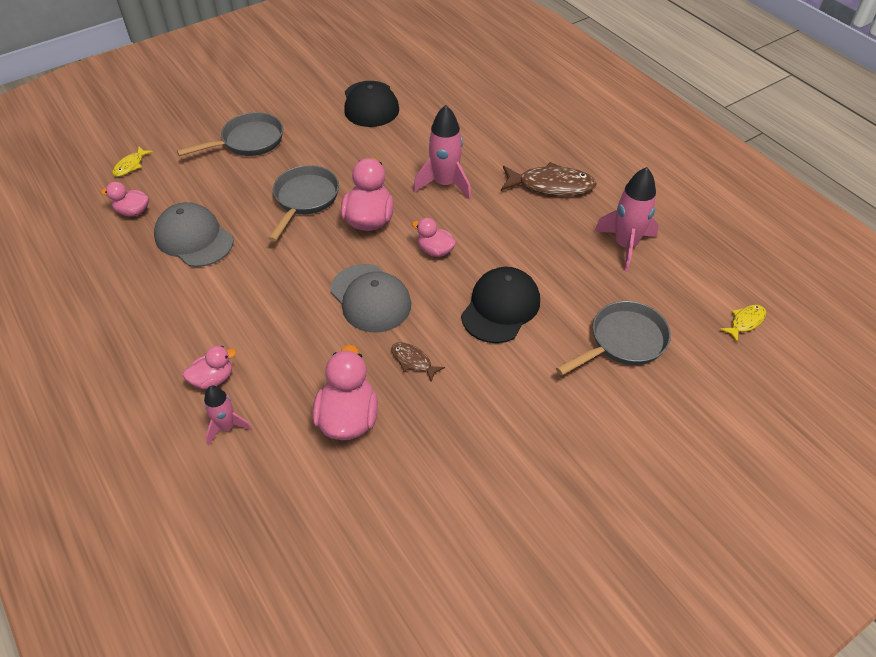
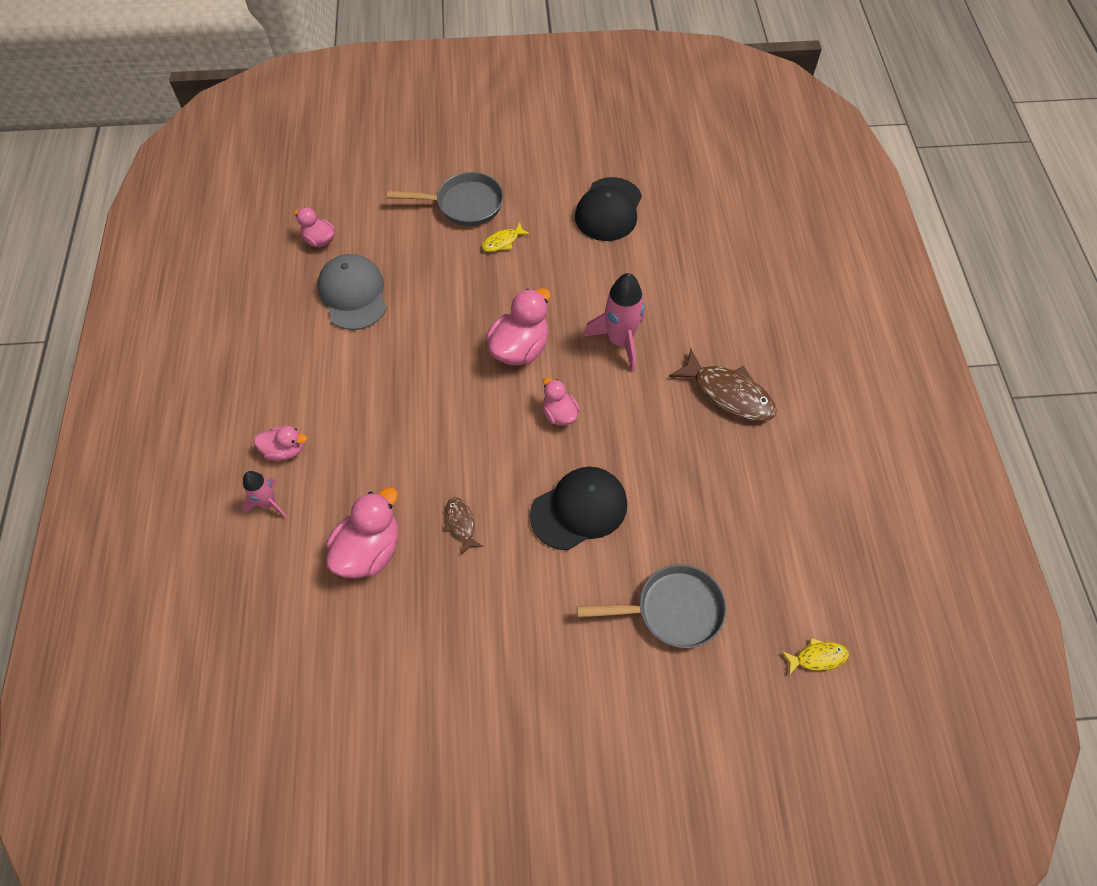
camera: 30 degrees right, 10 degrees up
yellow fish [112,147,153,177] -> yellow fish moved to [482,223,530,252]
grey pan [268,165,339,242] -> none
grey cap [330,264,411,332] -> none
pink rocket [594,167,659,272] -> none

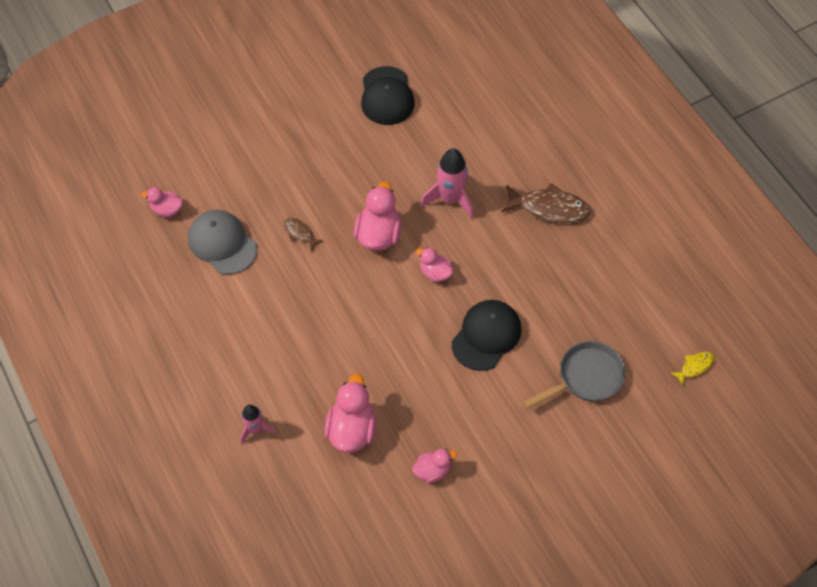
camera: 25 degrees left, 0 degrees up
pink duck [254,426,307,461] -> pink duck moved to [412,449,457,483]
grey pan [387,172,504,226] -> none
brown fish [444,497,483,554] -> brown fish moved to [284,218,323,251]
yellow fish [482,223,530,252] -> none

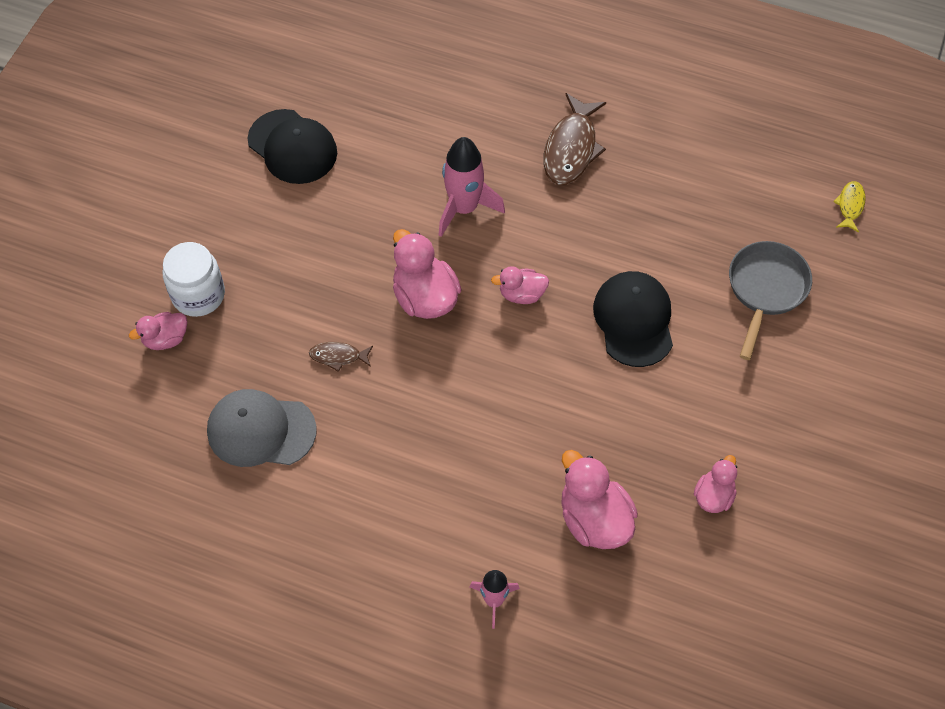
camera: 40 degrees left, 0 degrees up
pink duck [141,187,183,217] -> pink duck moved to [129,312,187,350]
brown fish [501,183,591,223] -> brown fish turned 135 degrees clockwise [543,93,606,185]
none -> white jar [163,242,225,317]

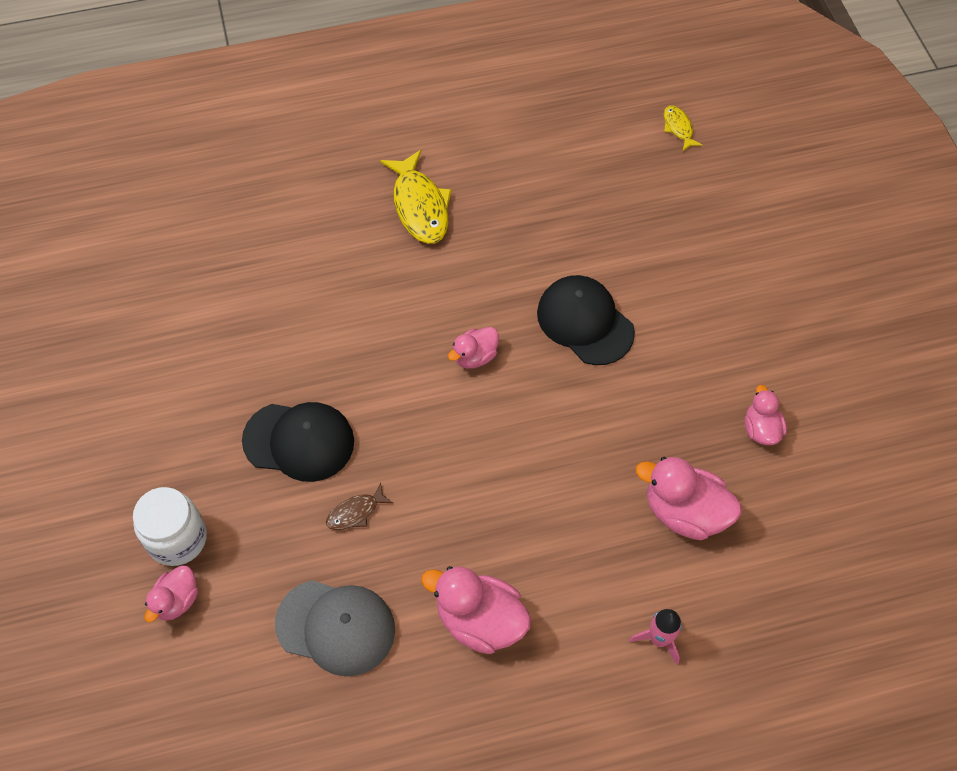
camera: 35 degrees left, 0 degrees up
grey cap [207,389,317,467] -> grey cap turned 135 degrees counterclockwise [275,580,395,677]
black cap [248,109,337,184] -> black cap moved to [242,402,354,482]
pink duck [393,229,462,319] -> pink duck moved to [421,566,531,654]
pink rocket [439,137,505,237] -> none
brown fish [543,93,606,185] -> yellow fish [380,150,452,244]
grey pan [729,241,812,360] -> none

